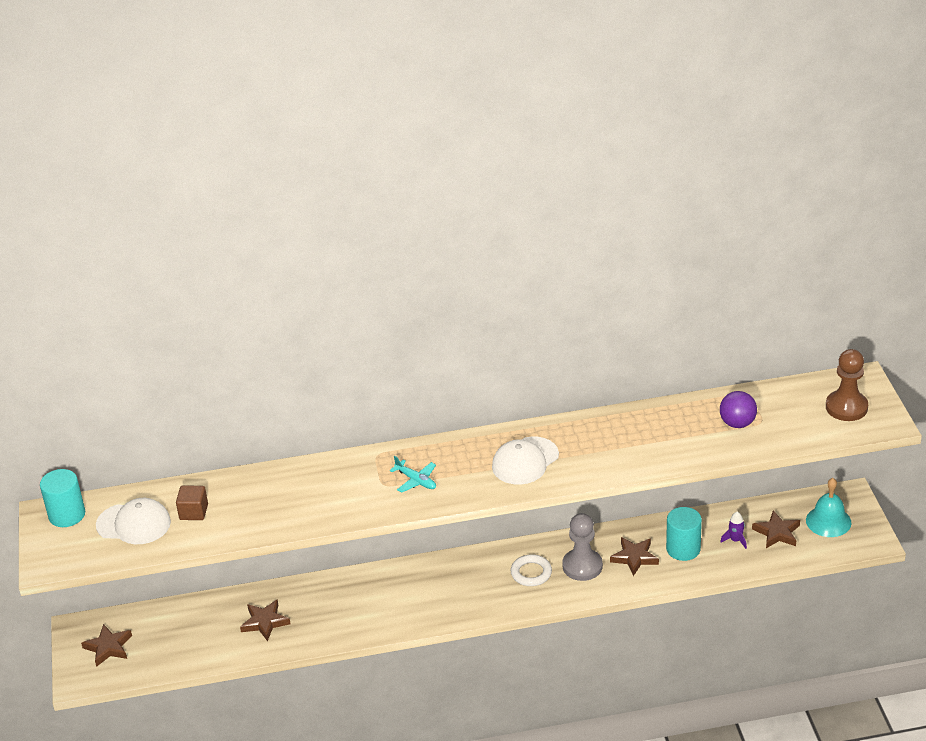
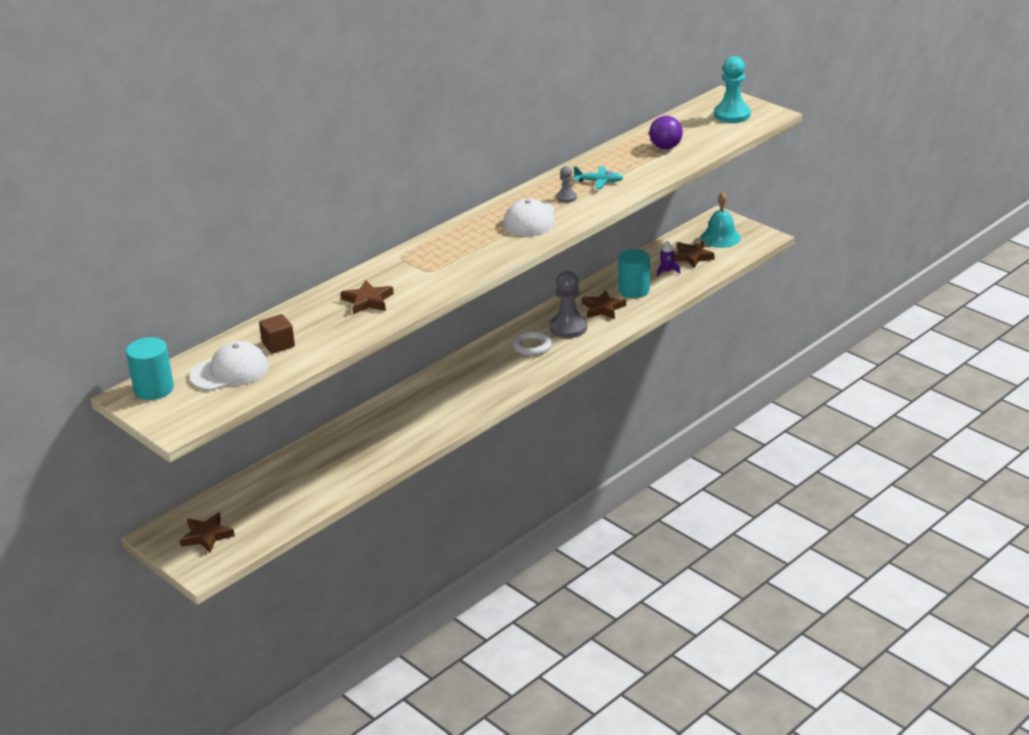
camera: 35 degrees left, 5 degrees down
brown star [240,599,291,641] -> brown star moved to [341,280,394,314]
turquoise plane [390,456,436,493] -> turquoise plane moved to [573,166,624,189]
brown pawn [826,349,868,421] -> turquoise pawn [714,56,751,123]
none -> grey pawn [557,166,577,203]

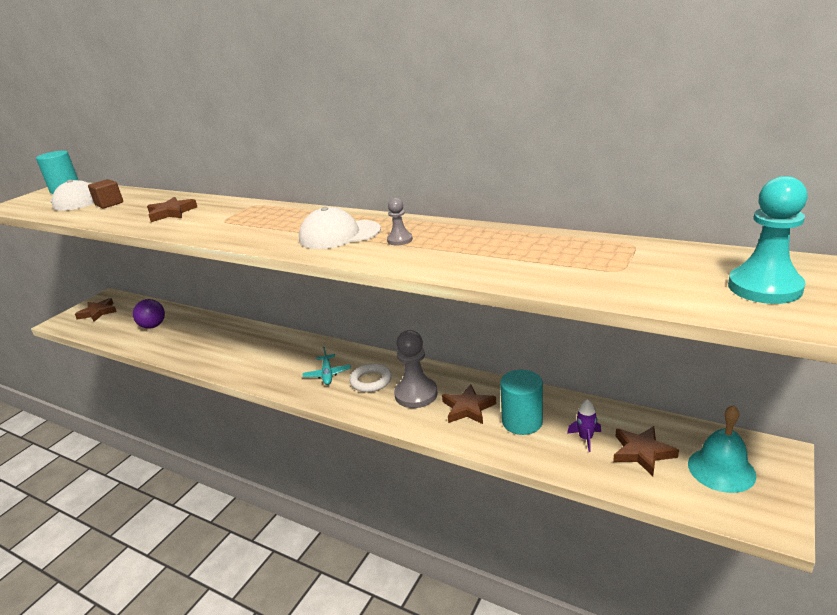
camera: 75 degrees right, 5 degrees down
turquoise plane [573,166,624,189] -> turquoise plane moved to [303,347,351,385]
purple ball [649,116,683,149] -> purple ball moved to [133,299,165,329]

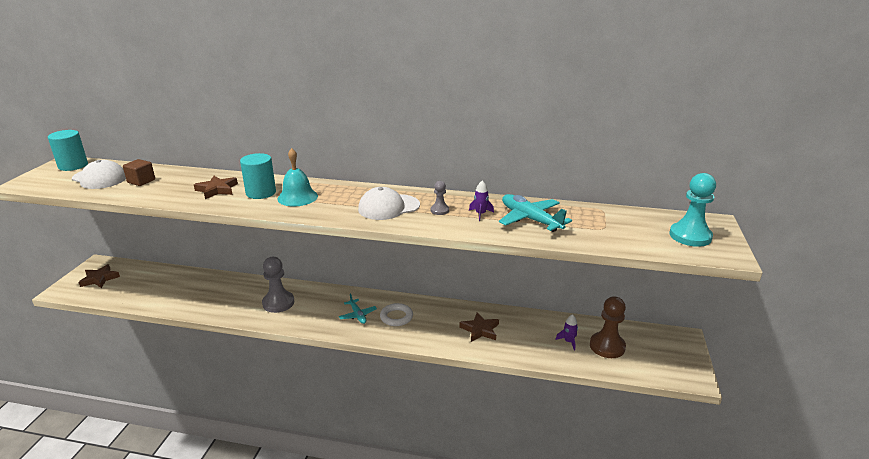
camera: 20 degrees left, 0 degrees up
purple ball [133,299,165,329] -> none
grey pawn [394,330,438,408] -> grey pawn moved to [262,257,294,313]
turquoise cylinder [500,370,543,435] -> turquoise cylinder moved to [240,153,276,199]
brown star [613,426,679,476] -> brown pawn [590,296,626,358]
turquoise bell [688,405,756,493] -> turquoise bell moved to [277,148,318,206]
none -> purple rocket [469,181,494,221]
none -> turquoise plane [499,194,572,232]

